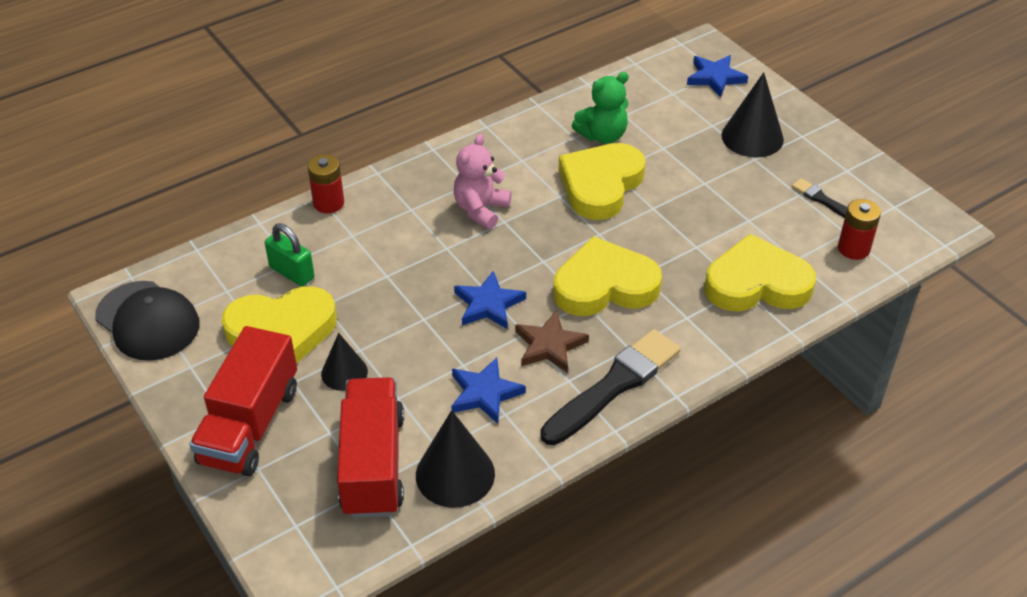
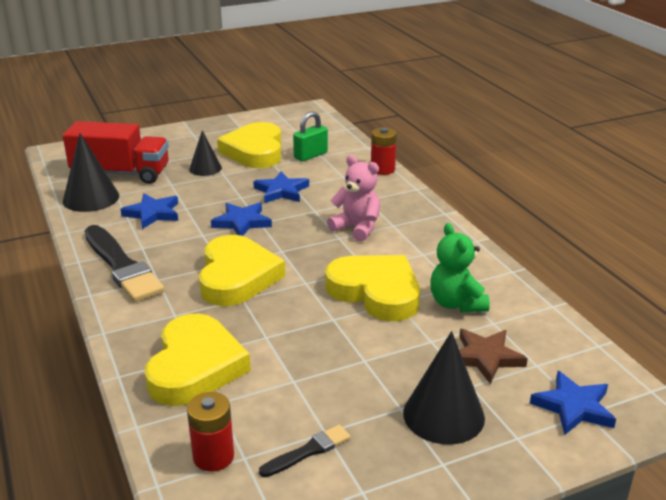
camera: 100 degrees right, 15 degrees down
black cap [95,281,199,361] -> none
red truck [189,326,297,476] -> none
brown star [515,310,589,373] -> brown star moved to [459,329,528,384]
none -> blue star [253,172,309,203]

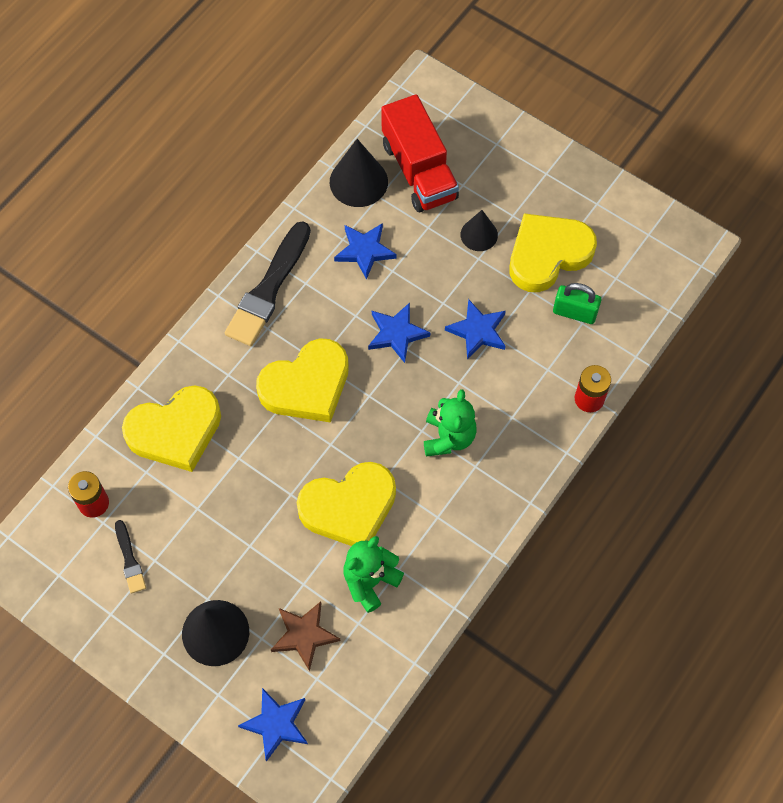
camera: 60 degrees right, 35 degrees up
black brush [259,425,351,477] -> black brush turned 45 degrees clockwise [115,520,146,594]
yellow heart [325,255,420,321] -> yellow heart turned 60 degrees clockwise [297,462,396,546]
pink teddy bear [327,155,380,242] -> green teddy bear [424,389,477,457]

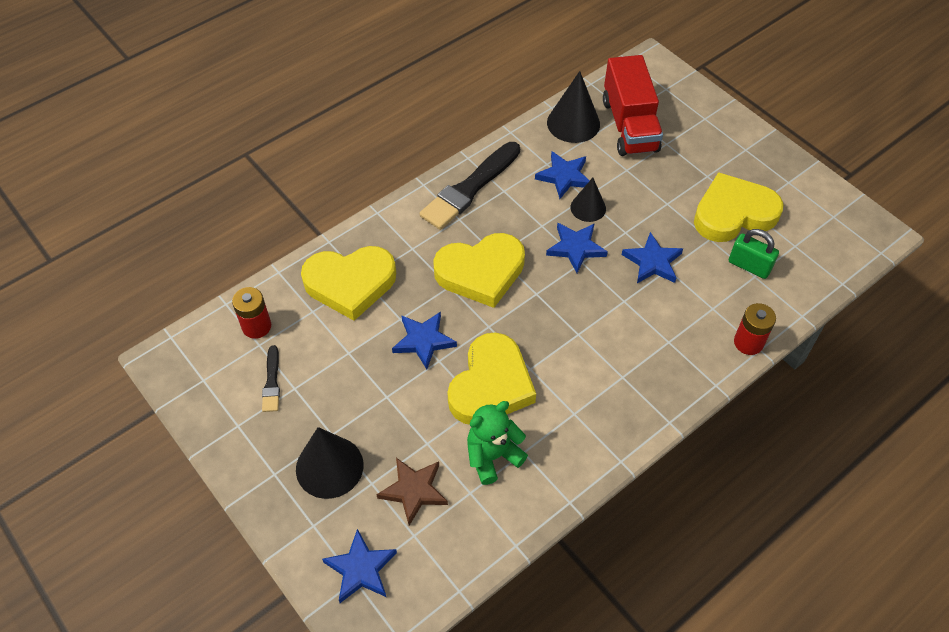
camera: 15 degrees right, 10 degrees down
yellow heart [297,462,396,546] -> yellow heart turned 60 degrees counterclockwise [447,332,536,425]
green teddy bear [424,389,477,457] -> none
black cone [461,210,498,251] -> black cone moved to [571,178,606,222]
none -> blue star [392,312,457,369]

